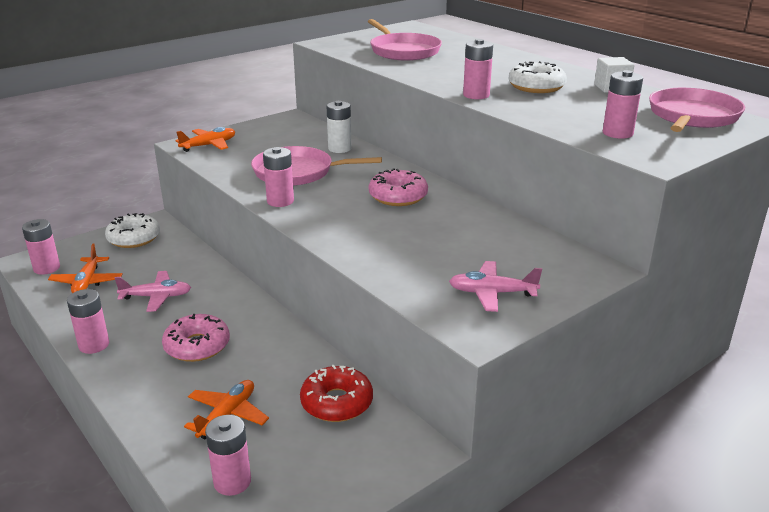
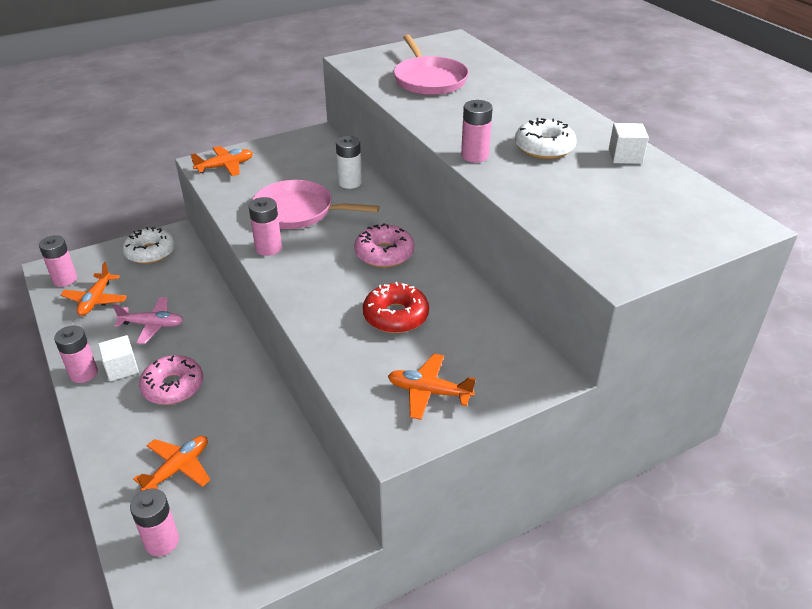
camera: 10 degrees right, 10 degrees up
red donut [300,365,373,422] -> red donut moved to [363,282,429,333]
pink plane [449,261,542,312] -> orange plane [388,354,476,420]
pink battery [603,70,643,139] -> none
pink pan [649,88,745,132] -> none
none -> white cube [98,335,139,381]

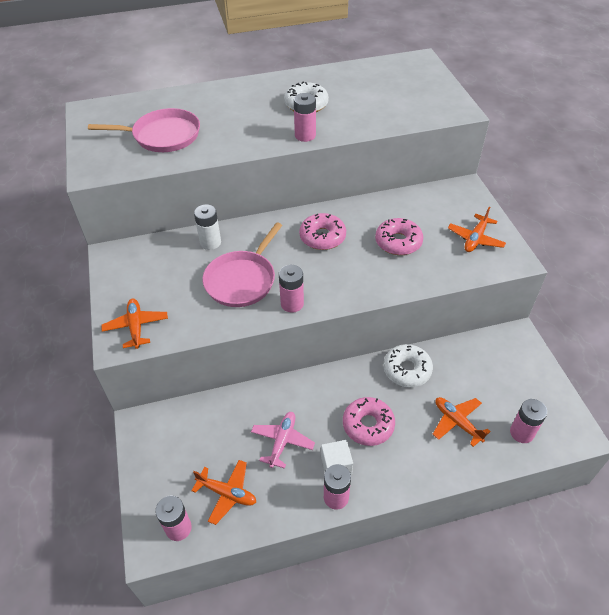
camera: 75 degrees left, 10 degrees up
white donut [123,227,175,264] -> white donut moved to [383,344,433,388]
red donut [363,282,429,333] -> pink donut [375,218,423,255]
white cube [609,123,649,164] -> none

